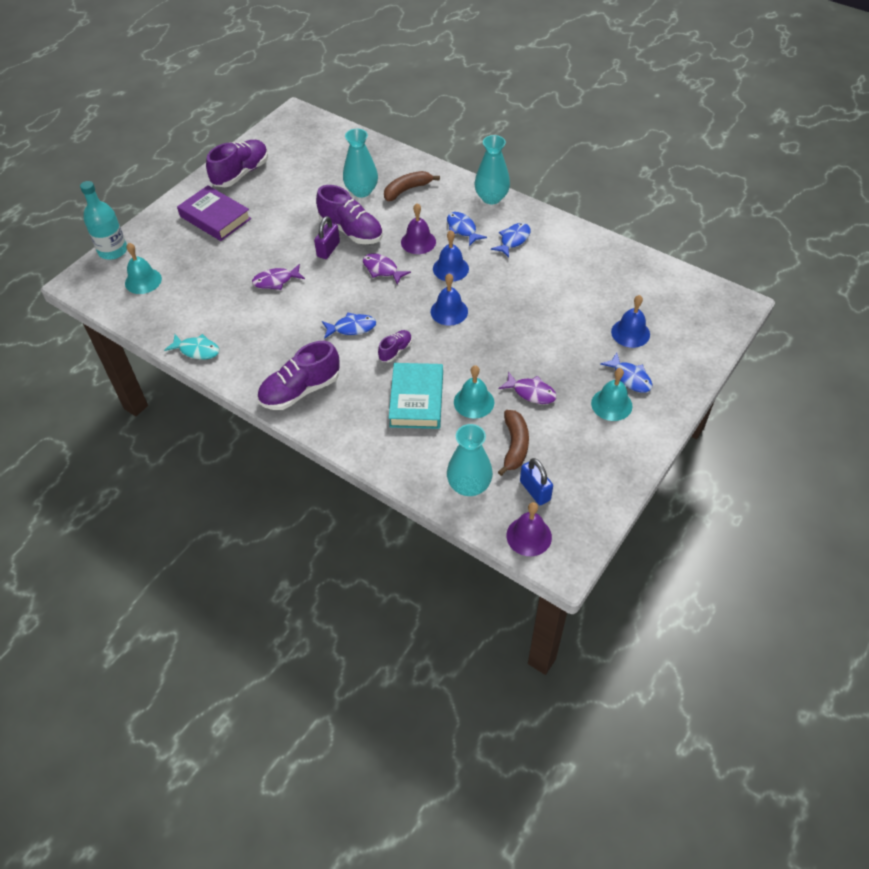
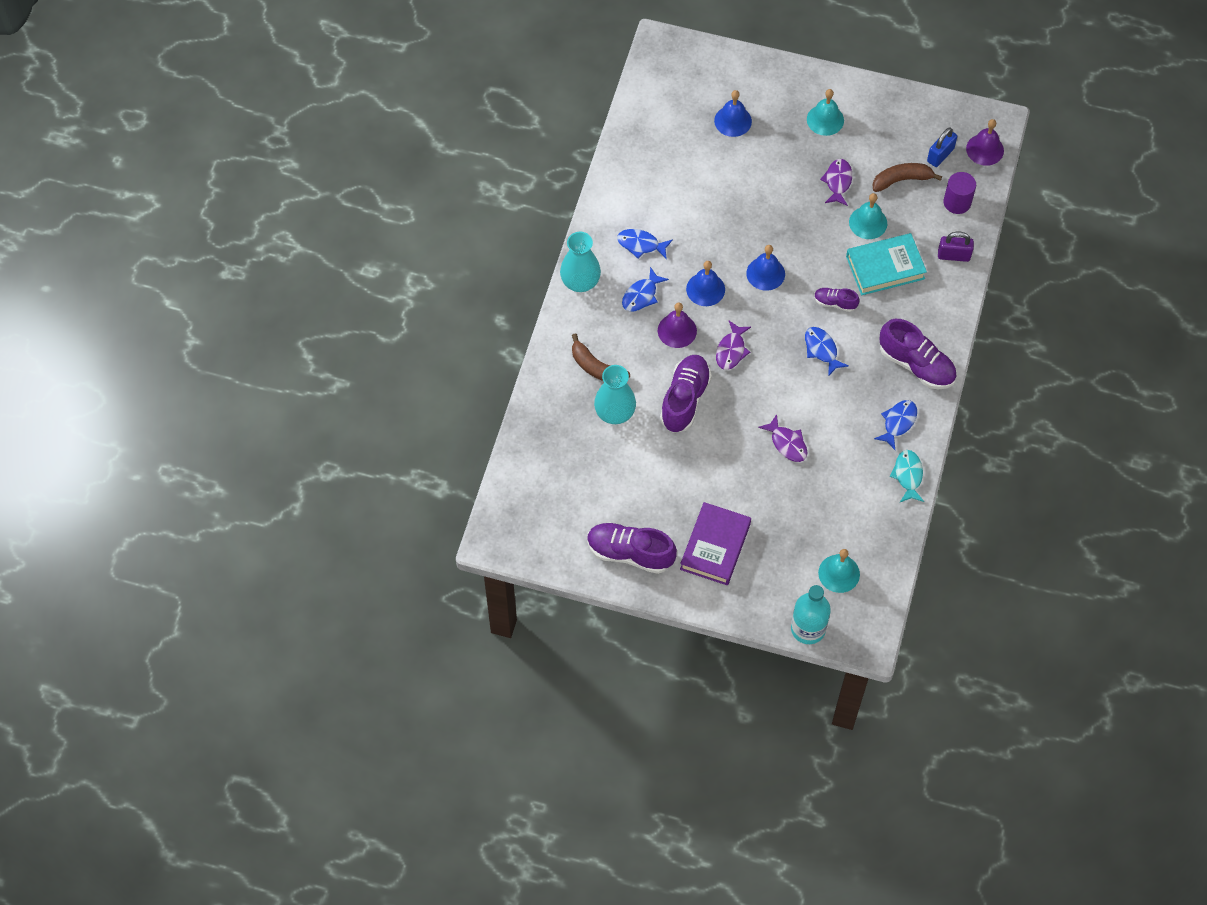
camera: 110 degrees left, 10 degrees up
purple padlock [314,216,340,259] -> purple padlock moved to [938,232,974,262]
turquoise vase [447,424,493,496] -> purple cylinder [943,172,976,214]
blue fish [600,353,652,393] -> blue fish moved to [874,400,917,450]

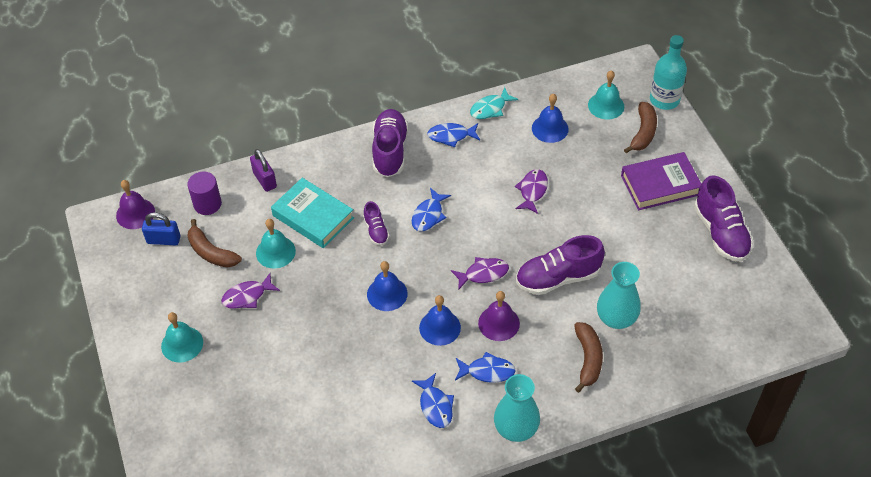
camera: 125 degrees left, 10 degrees down
blue bell [714,90,752,137] -> blue bell moved to [532,94,569,143]
none -> brown banana [624,102,657,153]

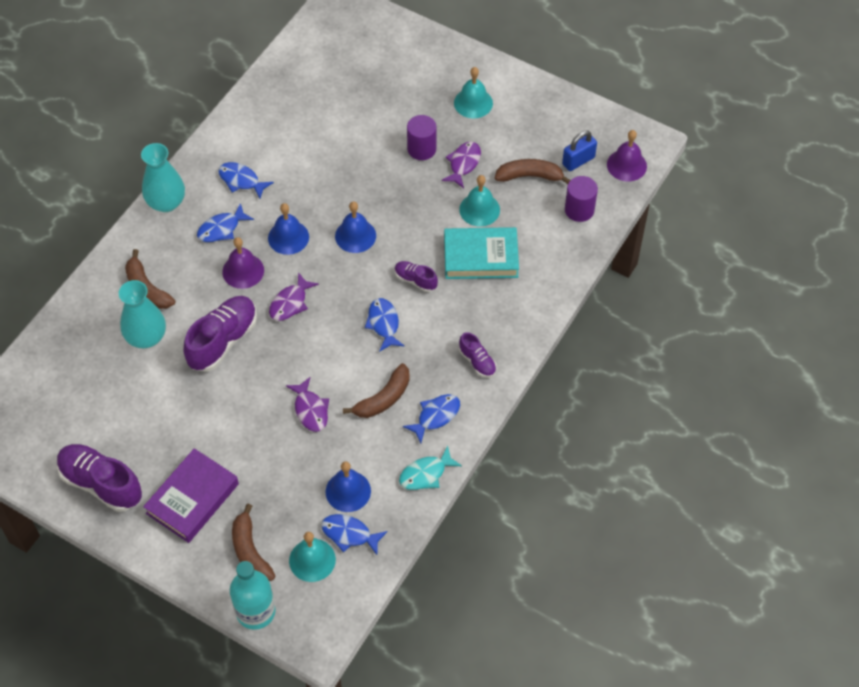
camera: 140 degrees right, 5 degrees up
purple padlock [250,149,277,192] -> none
purple shoe [372,109,408,177] -> purple shoe [459,332,497,378], size x0.52
turquoise fish [470,87,518,119] -> turquoise fish turned 135 degrees counterclockwise [399,445,462,490]
none -> blue fish [321,514,388,555]
none -> brown banana [343,363,410,418]
none -> purple cylinder [407,115,437,160]

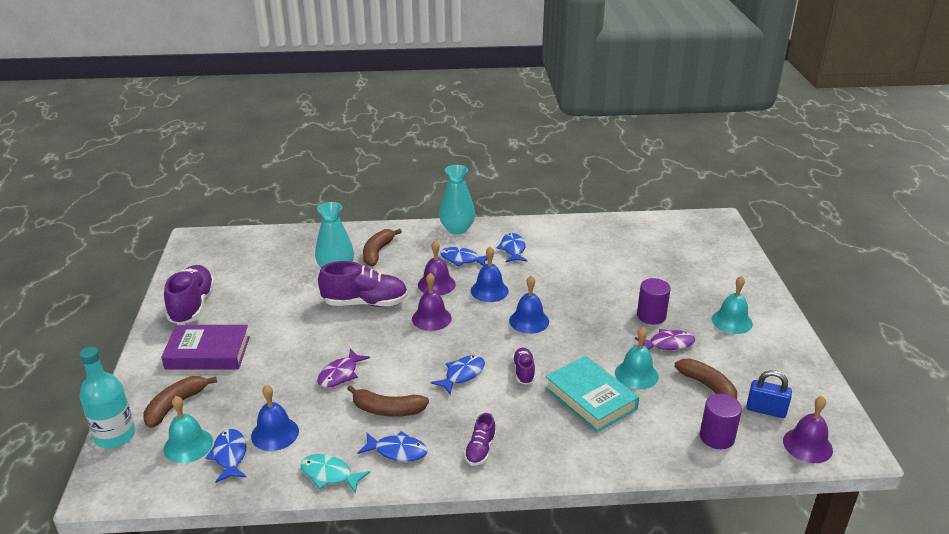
camera: 55 degrees right, 25 degrees down
purple fish [269,272,319,321] -> purple bell [412,273,452,331]

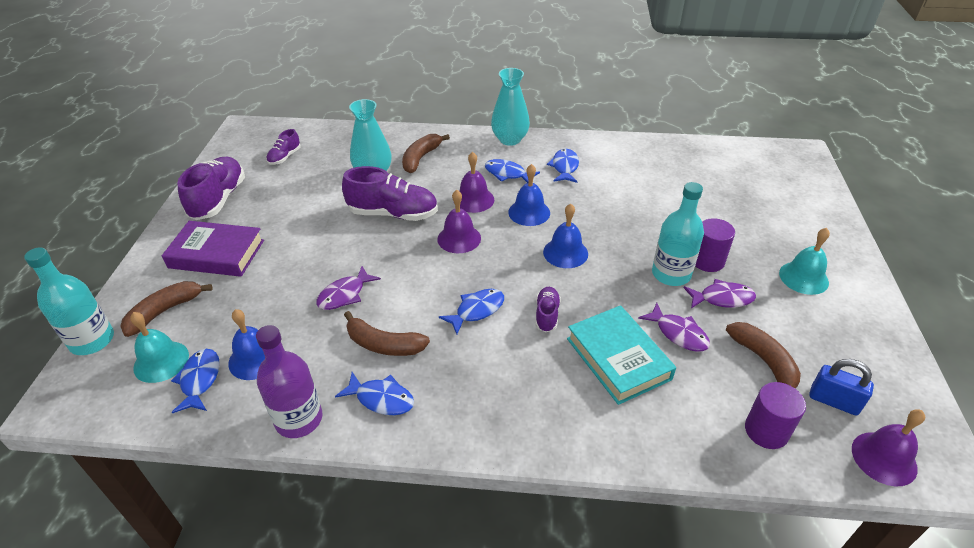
camera: 10 degrees right, 10 degrees up
turquoise fish [300,454,370,493] -> purple bottle [256,325,322,438]
purple shoe [464,413,496,466] -> purple shoe moved to [266,129,301,165]
turquoise bell [615,327,659,389] -> purple fish [638,303,710,352]
none -> turquoise bottle [652,182,704,286]

